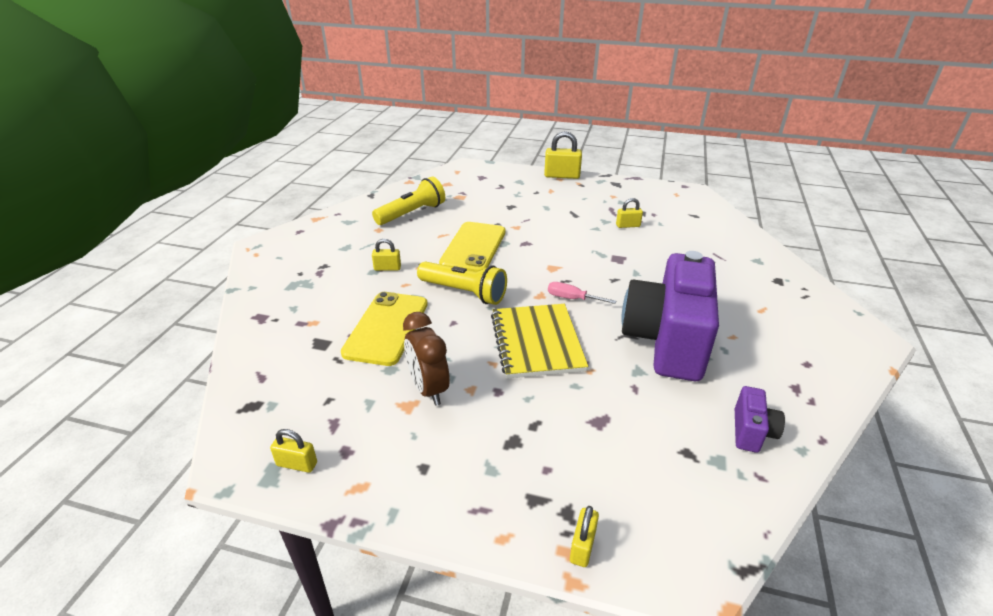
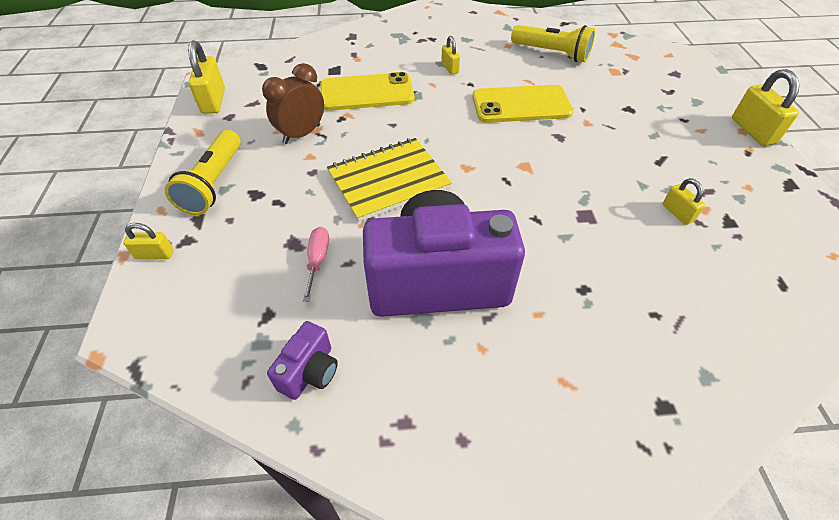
camera: 70 degrees right, 15 degrees up
yellow padlock [270,429,317,473] -> yellow padlock [188,40,225,114], size x1.74
yellow flashlight [417,262,507,305] -> yellow flashlight moved to [165,130,241,215]
pink screwdriver [548,282,616,304] -> pink screwdriver moved to [303,227,329,302]
purple camera [735,386,785,453] -> purple camera turned 60 degrees counterclockwise [267,321,338,400]

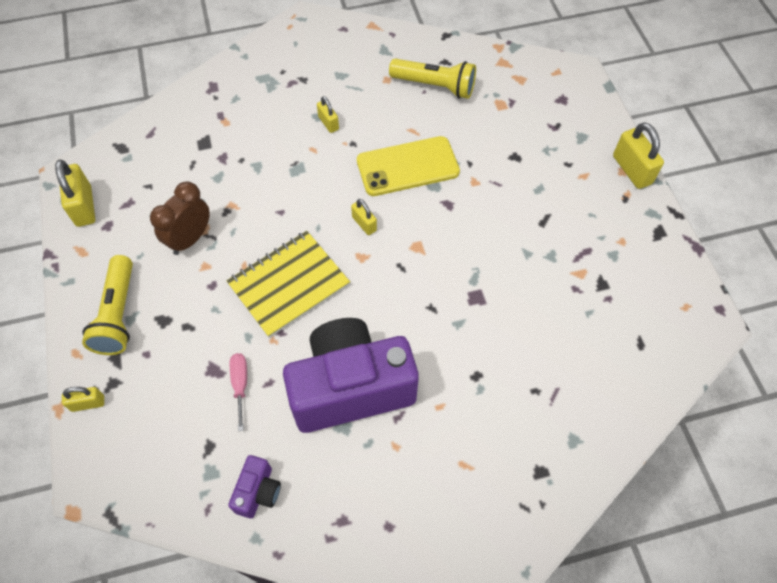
camera: 10 degrees left, 10 degrees up
yellow phone [320,72,414,111] -> none
yellow padlock [663,178,705,225] -> yellow padlock moved to [351,199,377,235]

